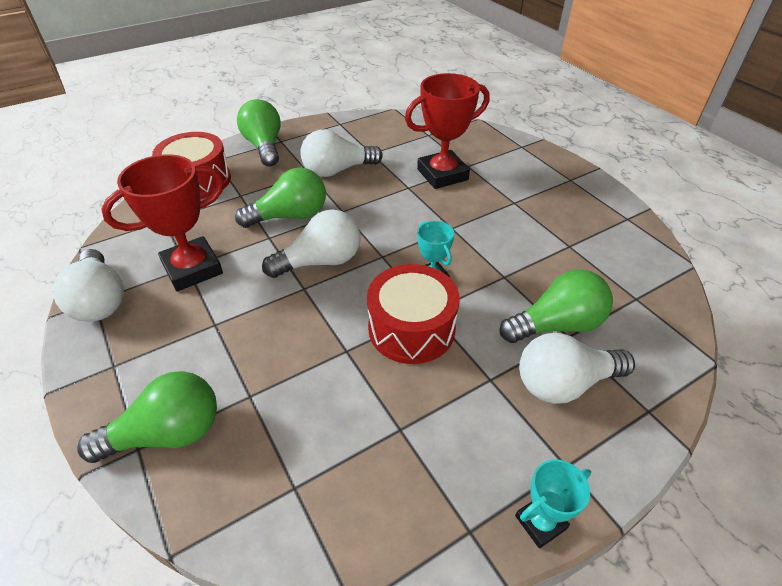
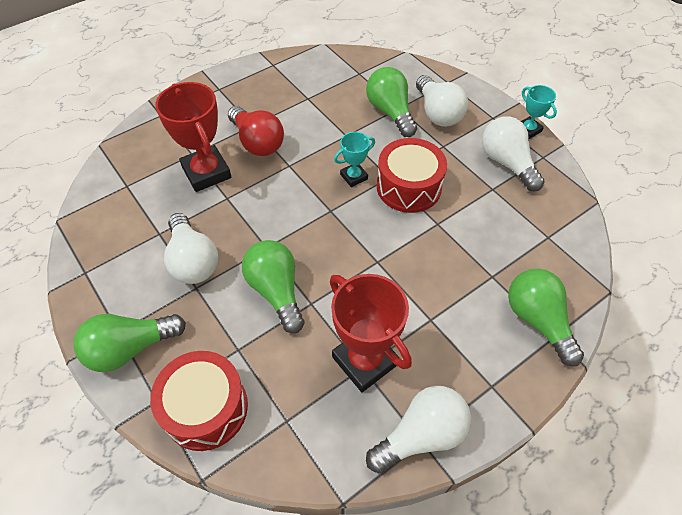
camera: 95 degrees left, 10 degrees up
white light bulb [262,209,361,278] -> white light bulb moved to [482,116,545,191]
none -> red light bulb [228,106,284,156]

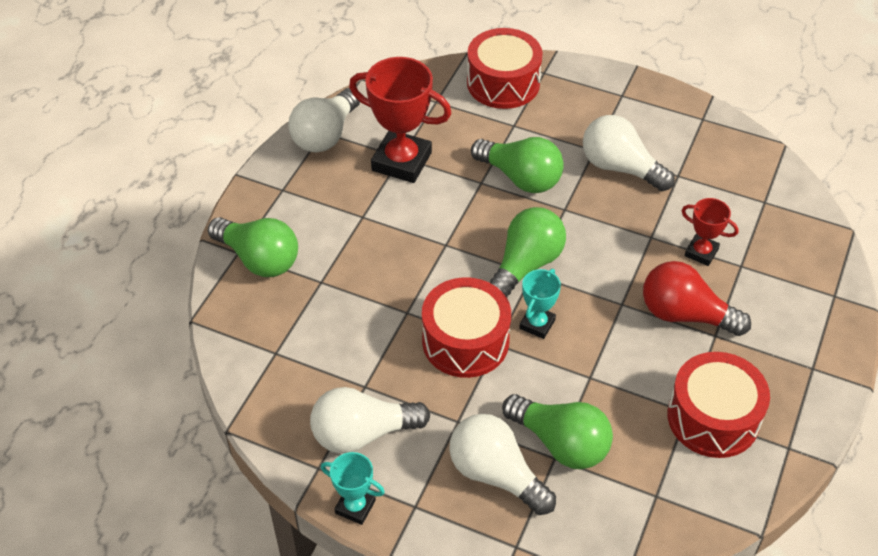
camera: 150 degrees right, 5 degrees down
green light bulb [73,314,186,372] -> green light bulb moved to [490,207,566,297]
red trophy [155,82,231,192] -> red trophy [681,198,739,266], size x0.53
white light bulb [482,116,545,191] -> white light bulb turned 135 degrees clockwise [310,387,430,453]
none -> red drum [668,352,770,458]

